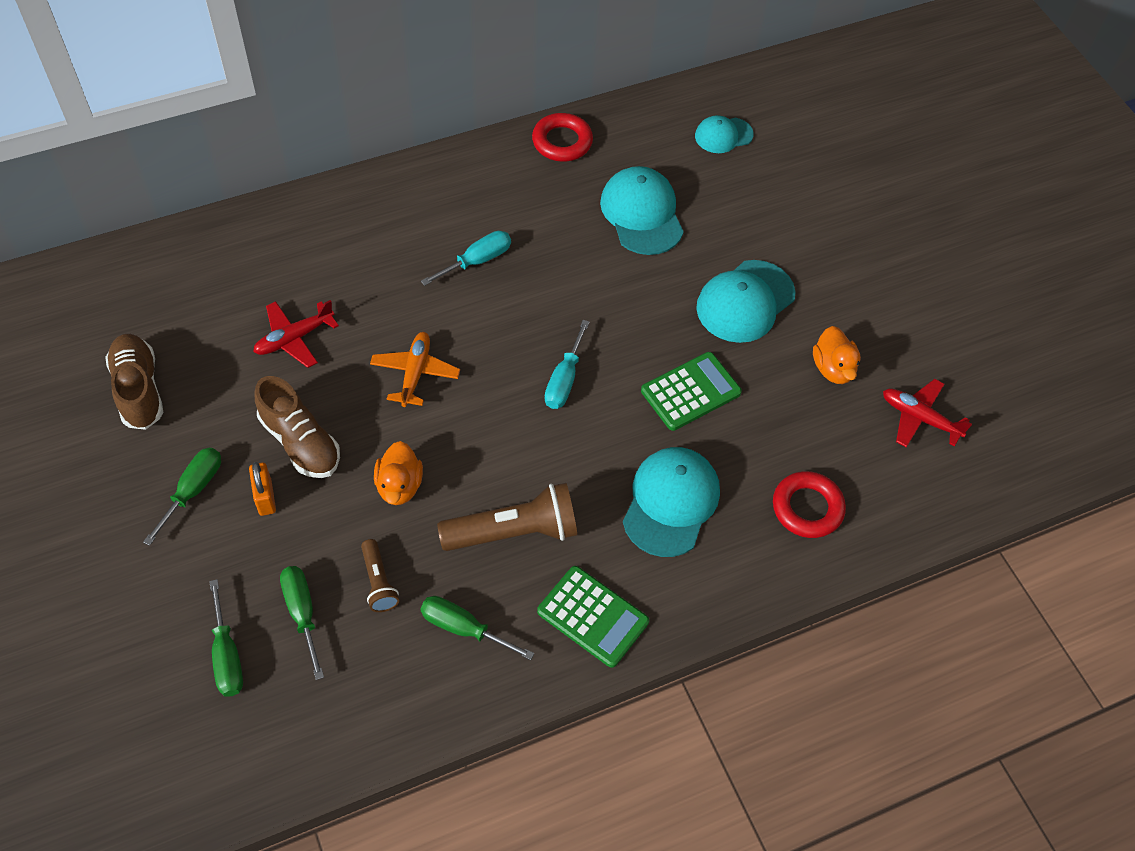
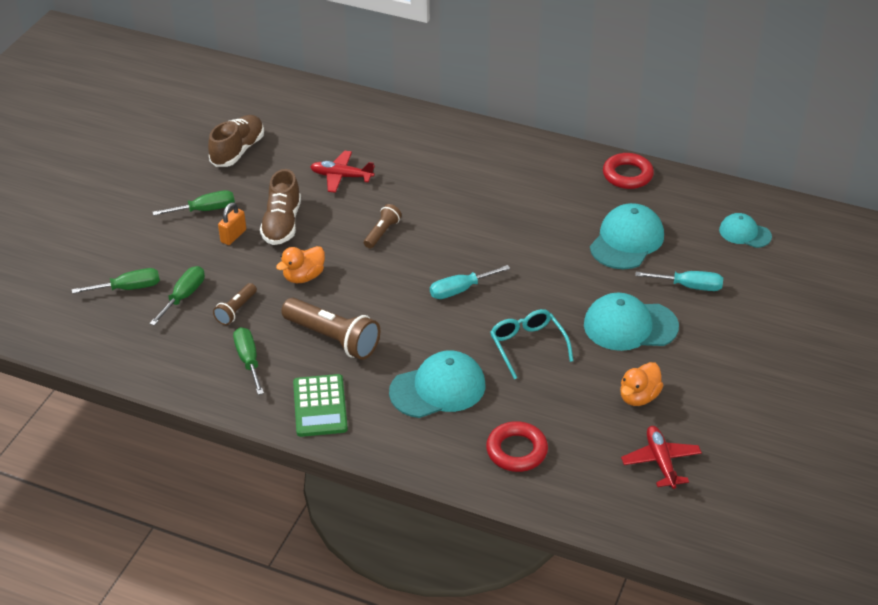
camera: 50 degrees right, 15 degrees down
green screwdriver [209,579,243,697] -> green screwdriver turned 135 degrees counterclockwise [72,268,160,294]
orange plane [370,332,460,407] -> brown flashlight [364,204,402,249]
turquoise screwdriver [421,231,511,286] -> turquoise screwdriver moved to [635,271,723,291]
green calculator [641,352,742,431] -> turquoise glasses [490,309,573,379]

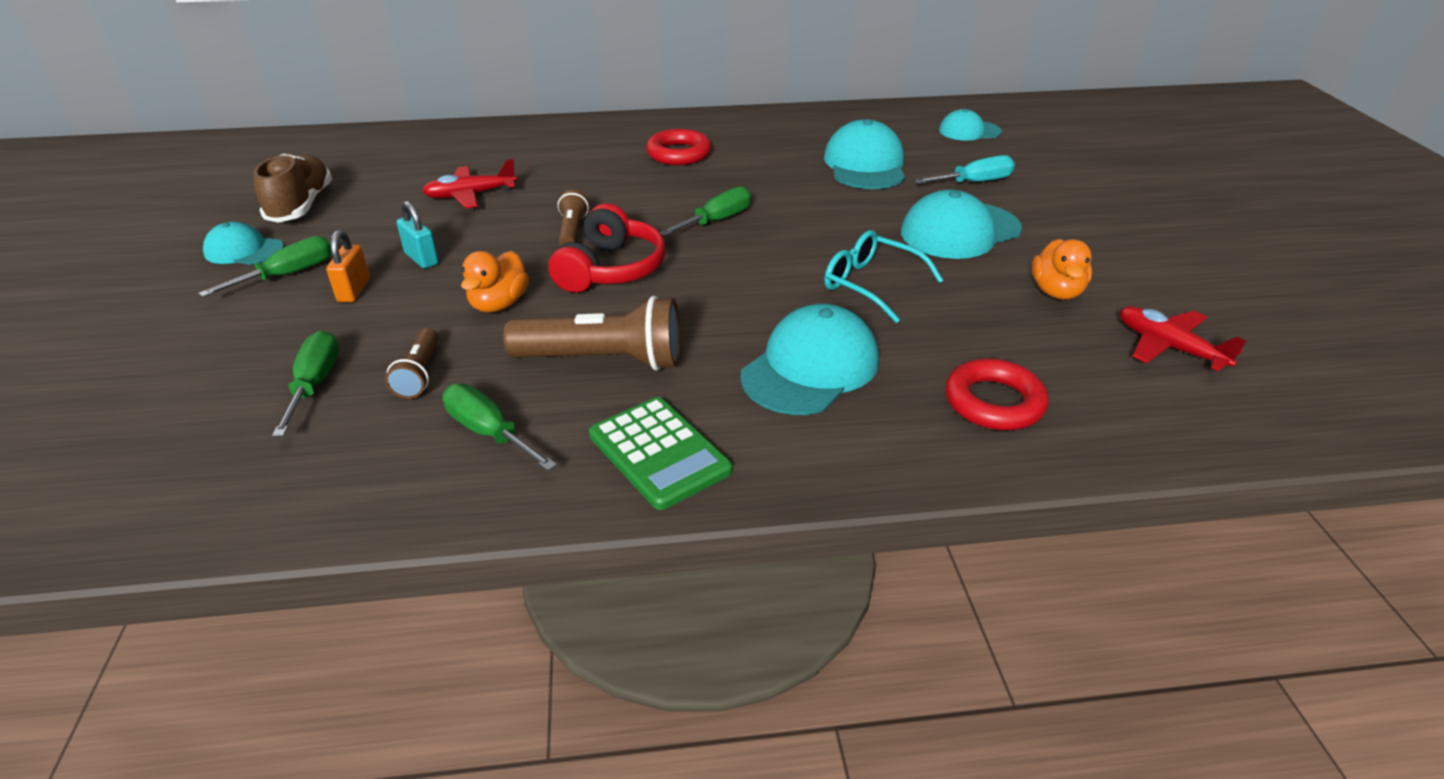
camera: 30 degrees left, 5 degrees down
green screwdriver [72,268,160,294] -> green screwdriver moved to [660,186,751,236]
brown shoe [260,169,301,245] -> turquoise padlock [396,201,439,269]
turquoise screwdriver [430,265,510,299] -> none
red ring [603,153,654,189] -> red ring moved to [646,129,711,165]
none -> turquoise cap [203,222,284,265]
none -> red headphones [548,203,666,293]

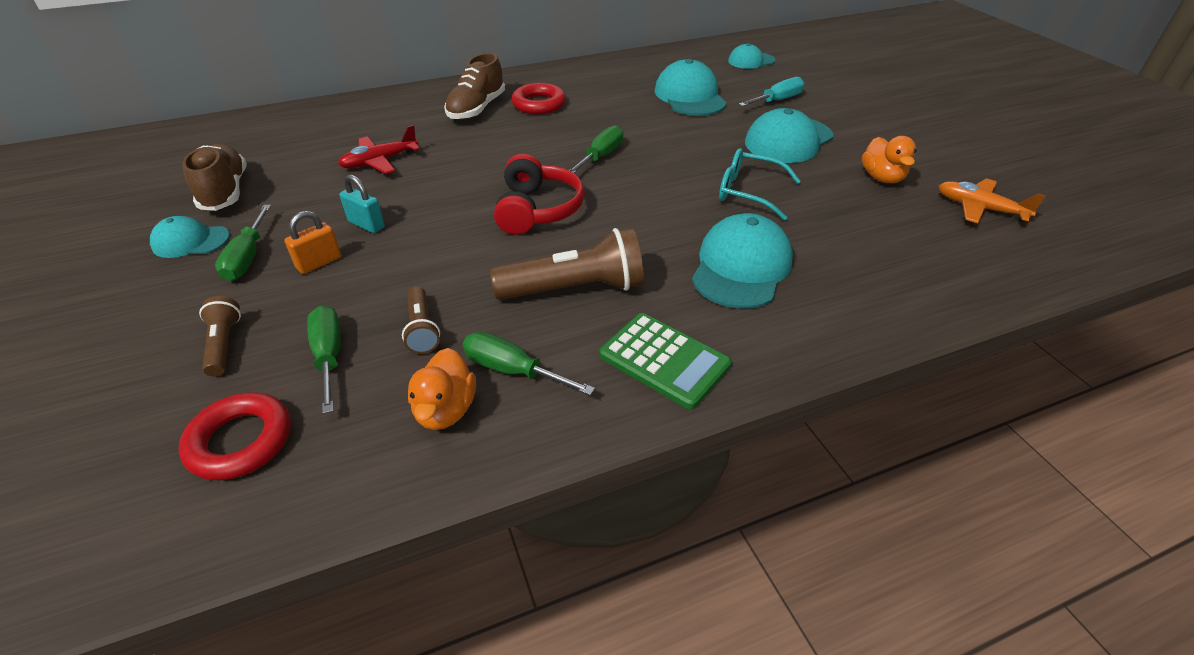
camera: 15 degrees left, 5 degrees up
green screwdriver [198,236,331,297] -> green screwdriver turned 150 degrees clockwise [215,205,271,281]
orange padlock [326,230,370,302] -> orange padlock turned 60 degrees clockwise [284,211,341,274]
orange duck [461,251,529,312] -> orange duck moved to [408,348,476,430]
brown flashlight [558,190,589,246] -> brown flashlight moved to [199,296,241,377]
red ring [945,358,1049,430] -> red ring moved to [179,392,291,480]
red plane [1120,306,1247,372] -> orange plane [939,178,1046,223]
none -> brown shoe [444,53,505,120]

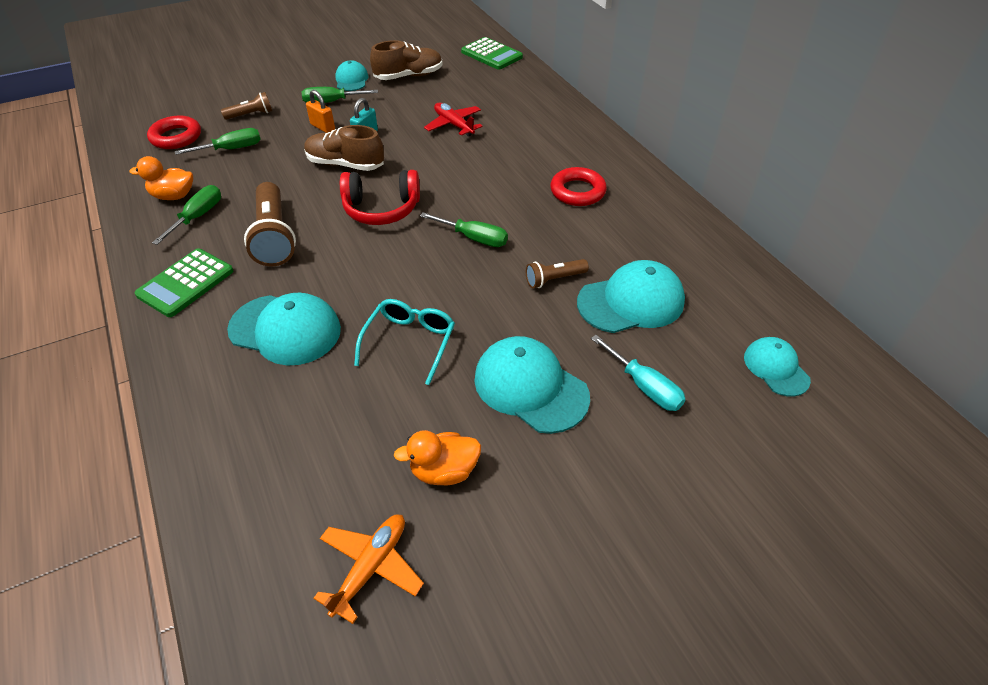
camera: 85 degrees right, 5 degrees up
brown flashlight [402,286,440,354] -> brown flashlight moved to [526,259,589,288]
brown shoe [444,53,505,120] -> brown shoe moved to [304,125,384,171]
none -> green calculator [461,37,523,70]

